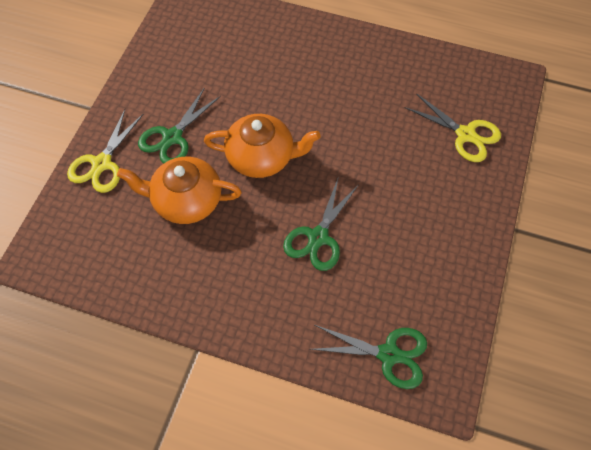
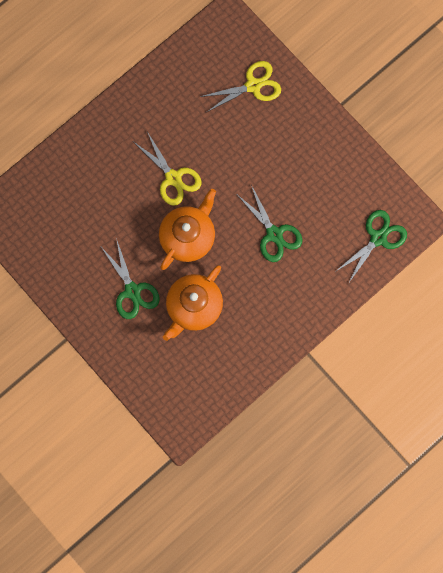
camera: 60 degrees left, 15 degrees up
yellow scissors [67,109,143,193] -> yellow scissors moved to [134,132,201,206]

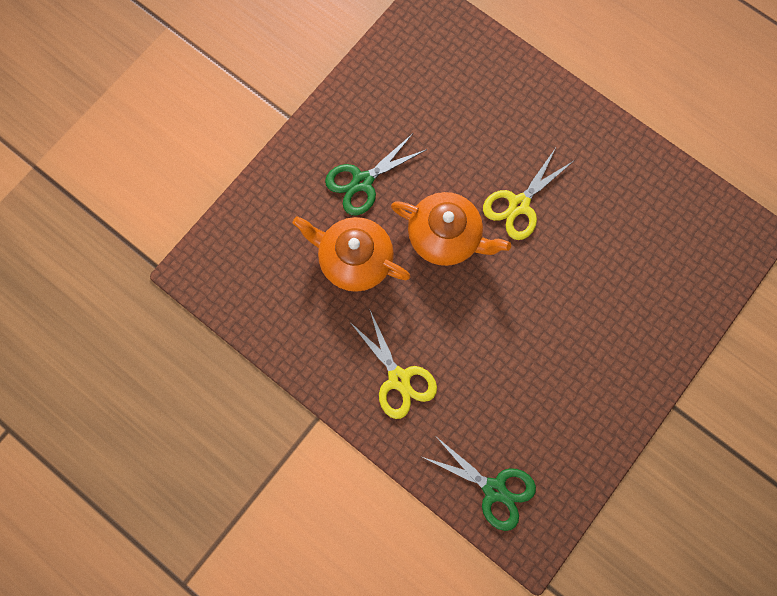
camera: 80 degrees right, 0 degrees up
yellow scissors [199,61,281,112] -> yellow scissors moved to [350,310,437,419]
green scissors [238,185,303,262] -> none

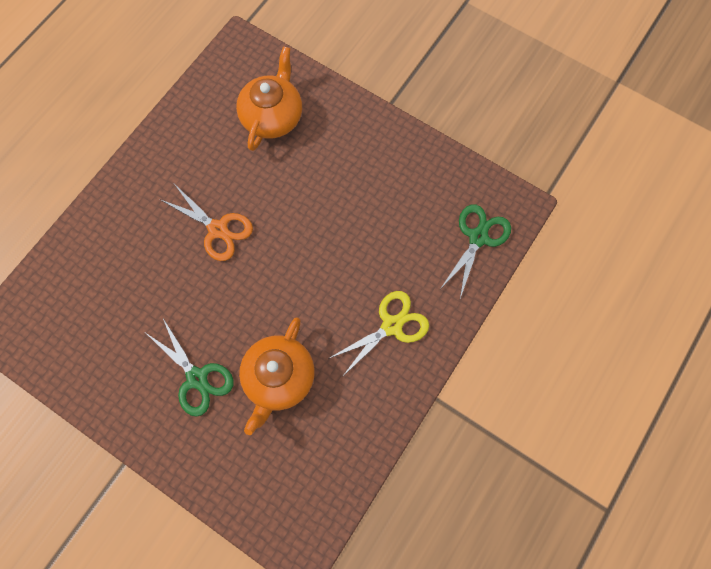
camera: 95 degrees left, 5 degrees down
orange teapot [391,192,511,266] -> orange teapot moved to [236,46,302,151]
yellow scissors [483,149,572,240] -> orange scissors [161,185,253,261]

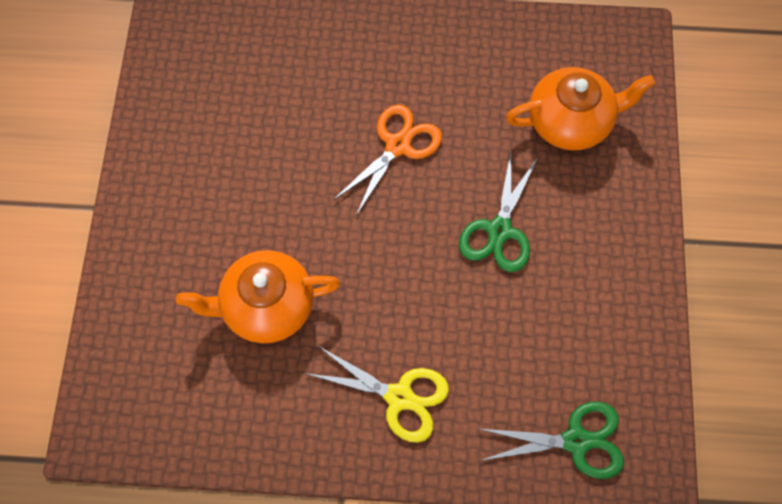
camera: 60 degrees right, 5 degrees down
green scissors [146,318,234,417] -> green scissors moved to [459,152,538,272]
orange scissors [161,185,253,261] -> orange scissors turned 150 degrees counterclockwise [333,104,442,216]

